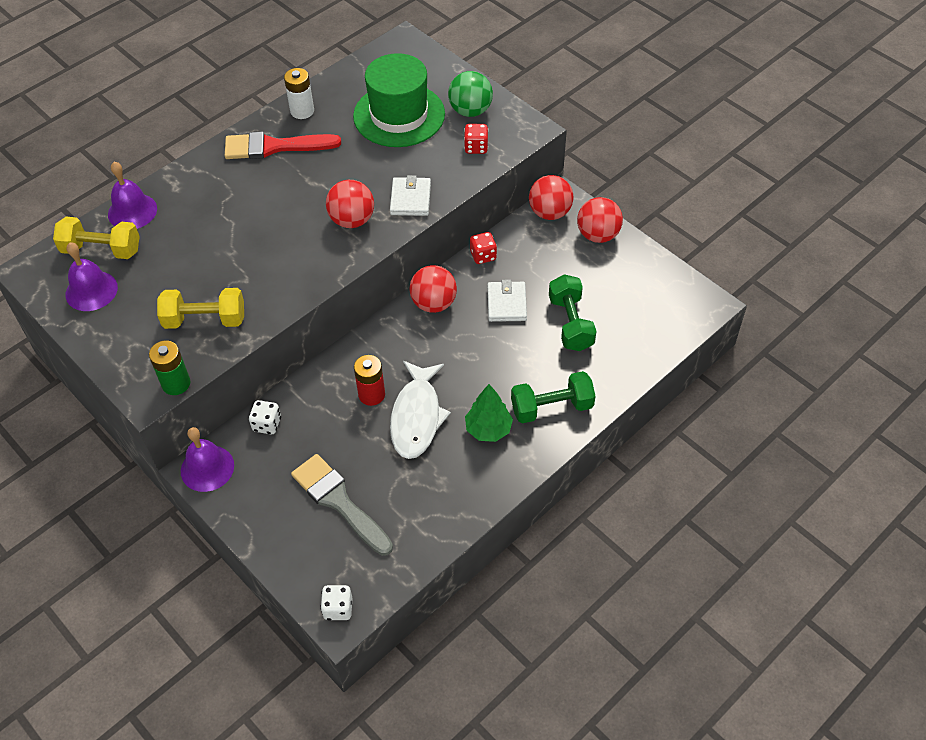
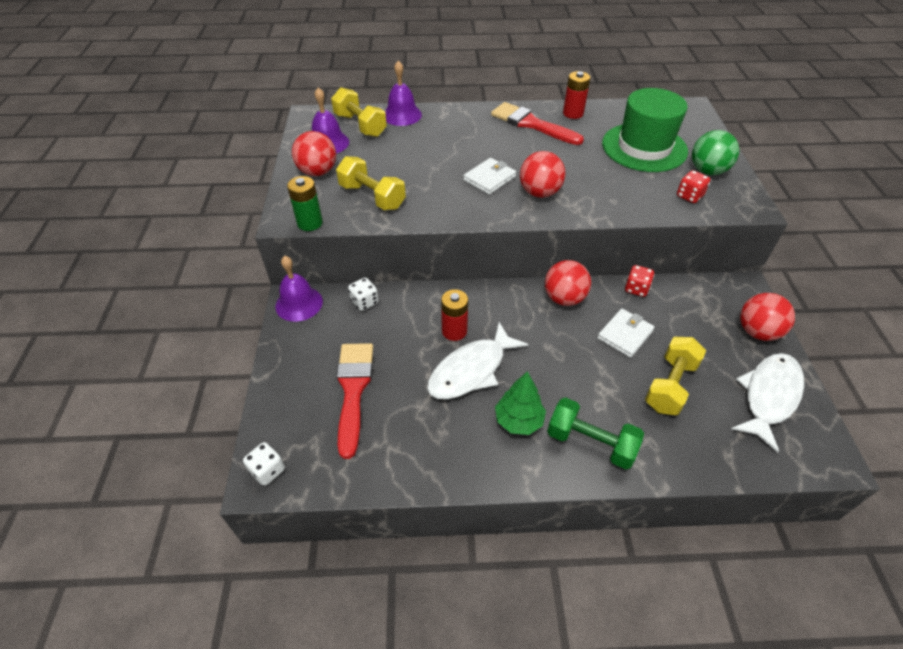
camera: 40 degrees right, 5 degrees down
white battery [284,68,314,119] -> red battery [563,71,590,119]
grey brush [291,454,393,556] -> red brush [336,343,373,459]
white wallet [390,175,431,216] -> white wallet moved to [464,158,516,195]
red ball [529,175,574,220] -> red ball moved to [292,131,336,176]
green dumbbell [549,274,596,351] -> yellow dumbbell [645,337,706,415]
none -> white fish [731,353,804,452]

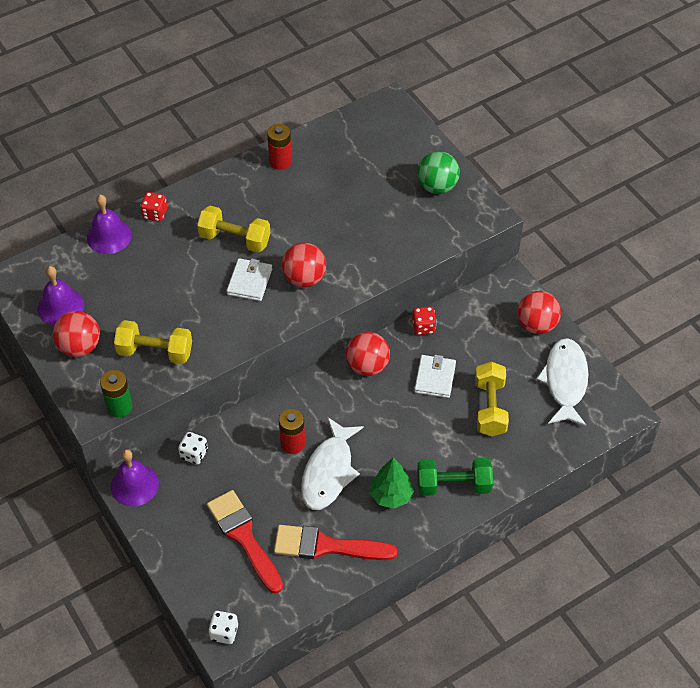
camera: 30 degrees left, 5 degrees up
yellow dumbbell [331,87,387,137] -> yellow dumbbell moved to [197,206,270,252]
red brush [491,102,584,145] -> red brush moved to [274,525,397,560]
green hat [602,88,688,172] -> none
red dice [677,170,710,203] -> red dice moved to [140,192,167,222]

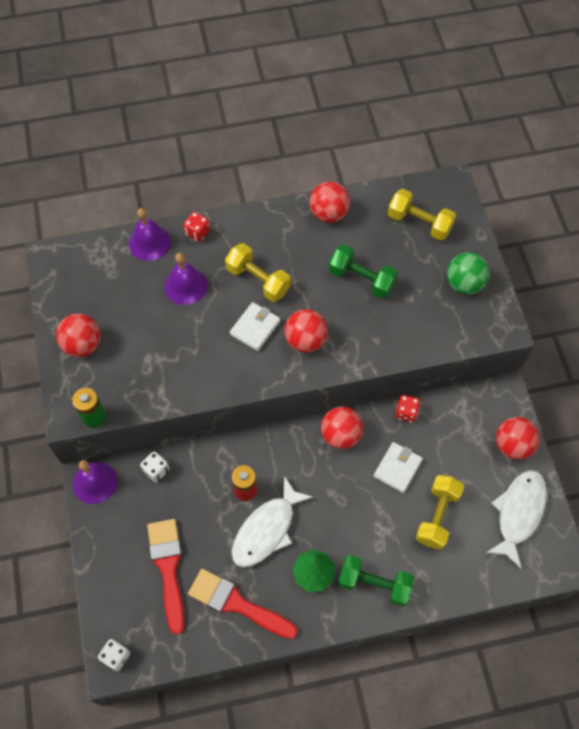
camera: 20 degrees right, 10 degrees up
purple bell [38,266,84,325] -> purple bell moved to [164,253,207,305]
yellow dumbbell [114,320,192,364] -> yellow dumbbell moved to [388,189,456,241]
red battery [267,124,292,170] -> red ball [310,182,350,223]
none -> green dumbbell [329,244,398,299]

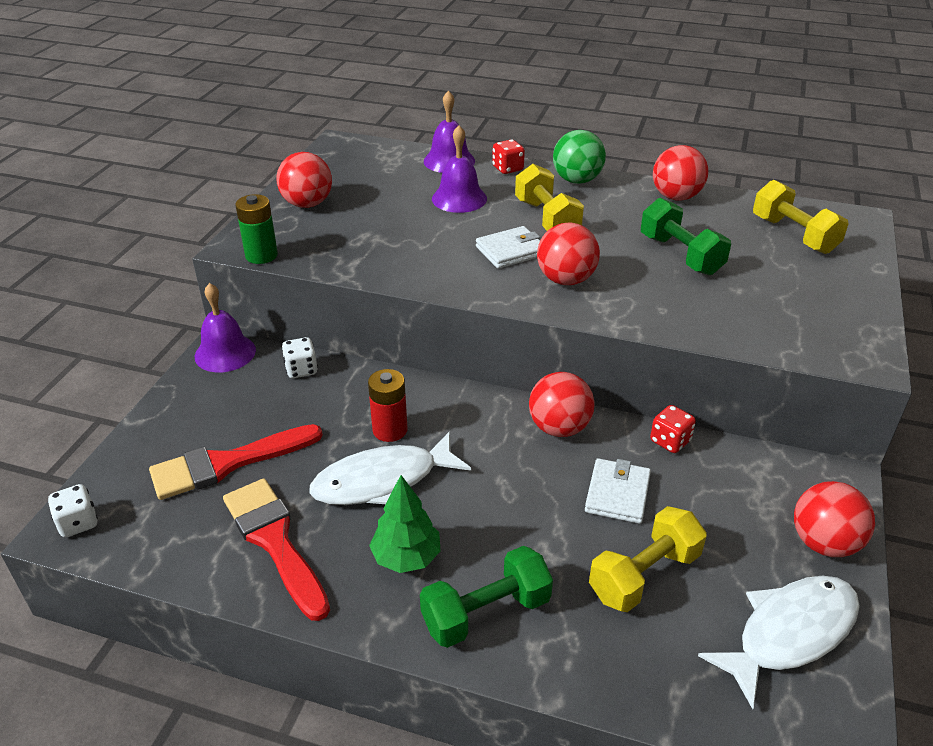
camera: 30 degrees right, 25 degrees down
red brush [147,519,185,635] -> red brush turned 135 degrees counterclockwise [149,424,323,500]
green dumbbell [338,555,414,607] -> green dumbbell turned 75 degrees counterclockwise [420,546,553,648]
white wallet [374,442,423,493] -> white wallet turned 45 degrees counterclockwise [585,458,651,524]
green ball [447,252,490,294] -> green ball moved to [553,130,606,184]

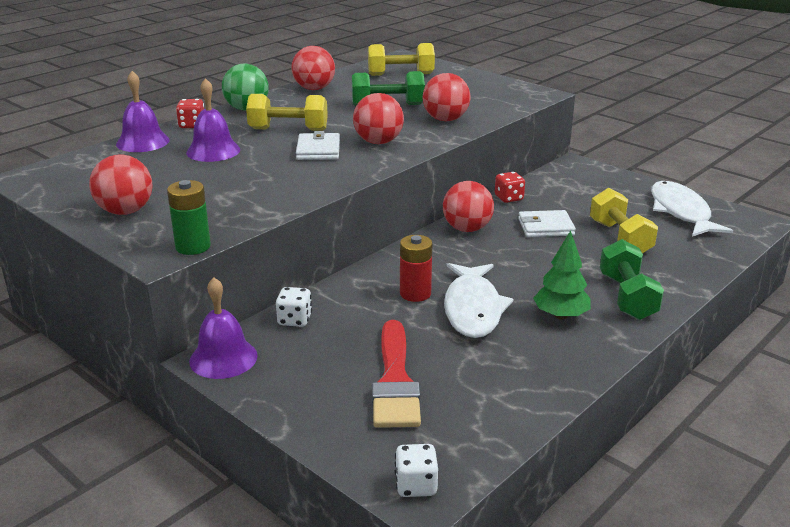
camera: 65 degrees left, 10 degrees down
red brush [223,478,330,621] -> none
white wallet [585,458,651,524] -> white wallet turned 45 degrees counterclockwise [518,210,576,237]
red ball [794,481,875,557] -> red ball moved to [423,73,471,121]

